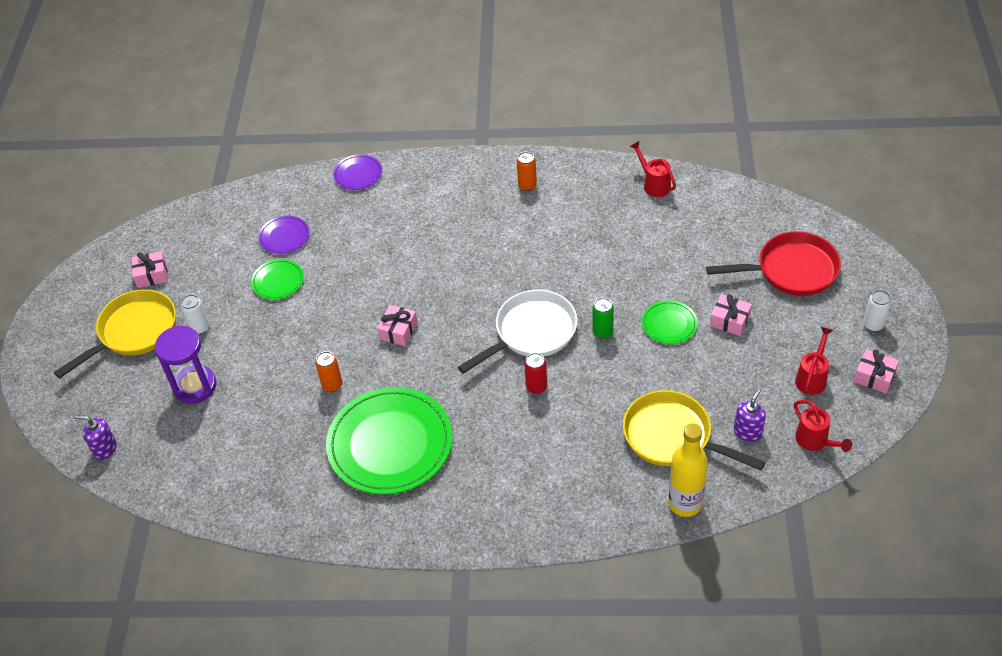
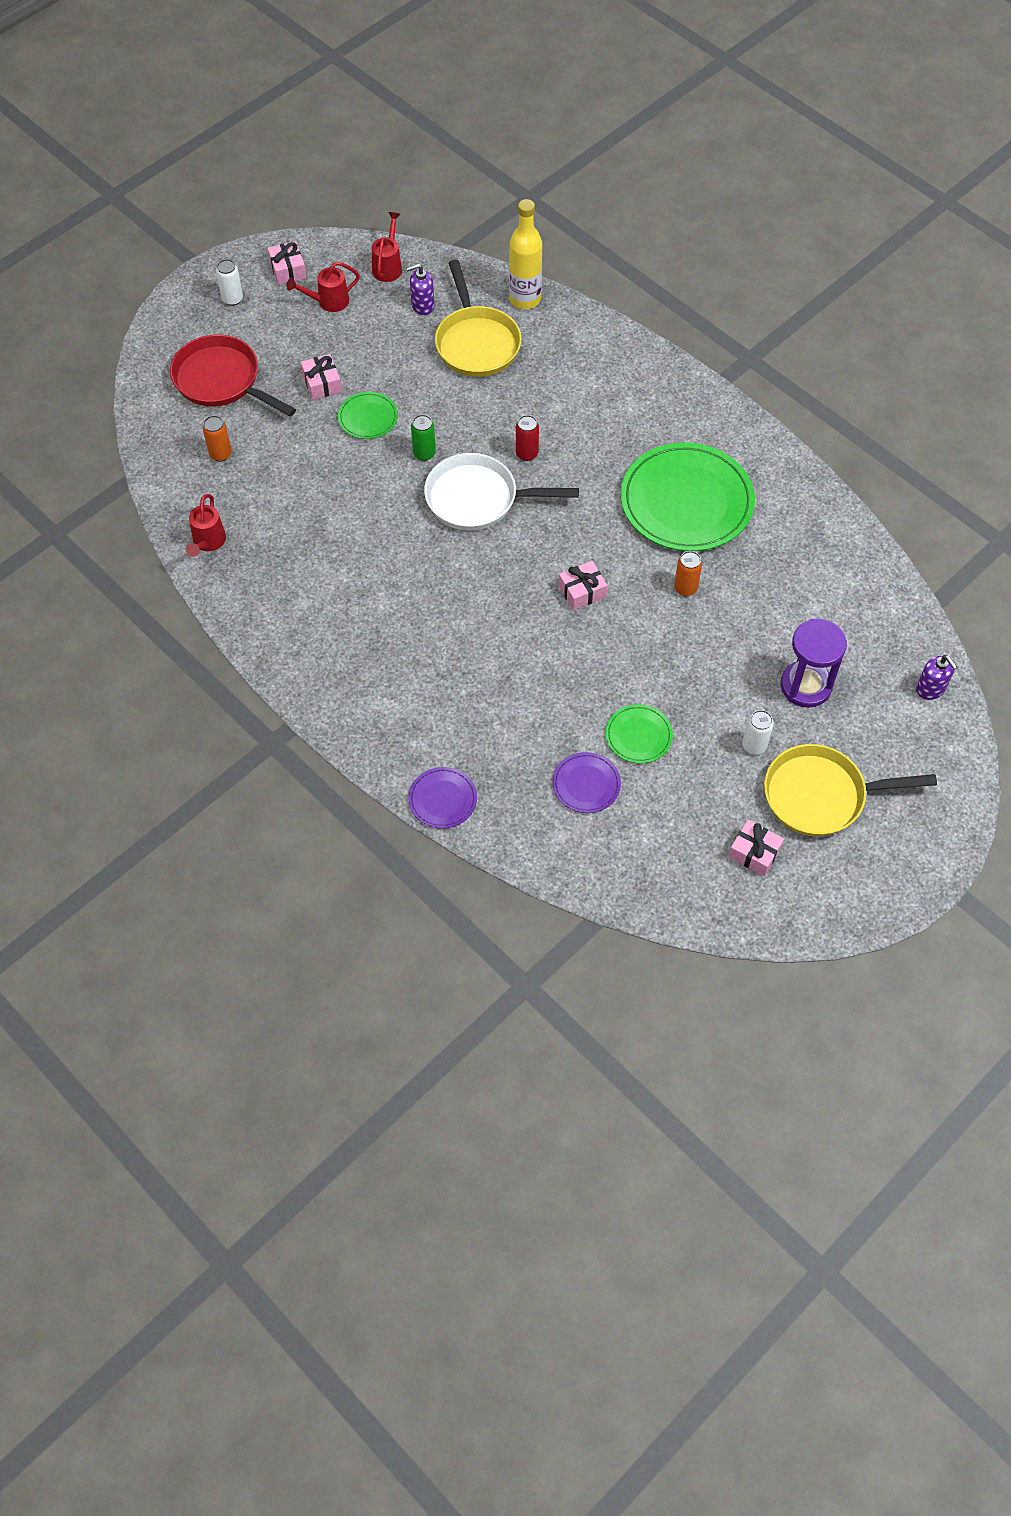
camera: 140 degrees left, 10 degrees up
orange can [517,152,537,191] -> orange can moved to [203,415,232,462]

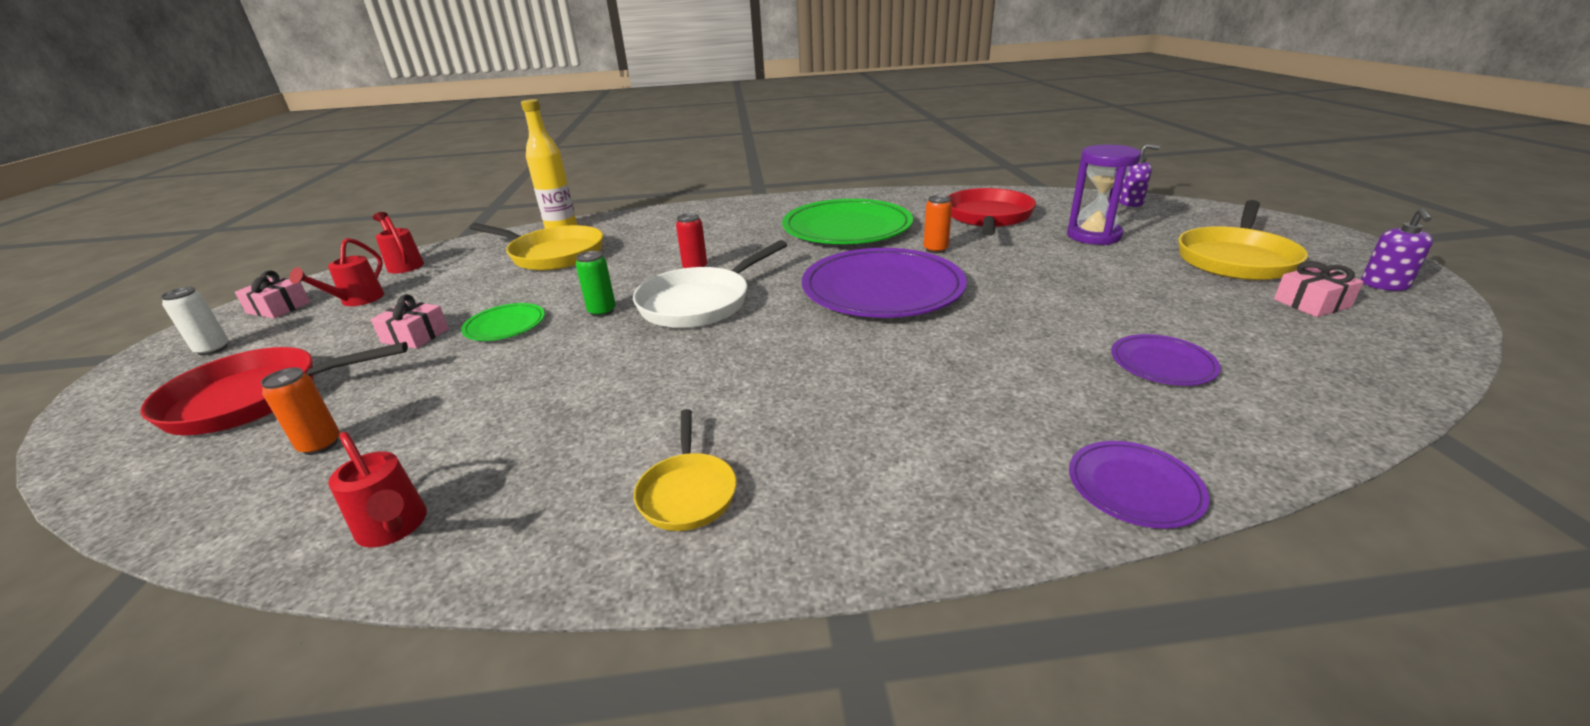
camera: 50 degrees left, 30 degrees down
purple soap dispenser [406,264,434,315] -> purple soap dispenser moved to [1361,208,1433,291]
pink gift [558,561,607,611] -> purple plate [802,248,967,318]
green plate [606,704,673,763] -> none
white can [742,710,774,755] -> none
none -> yellow pan [634,409,737,531]
none -> red pan [948,188,1036,236]

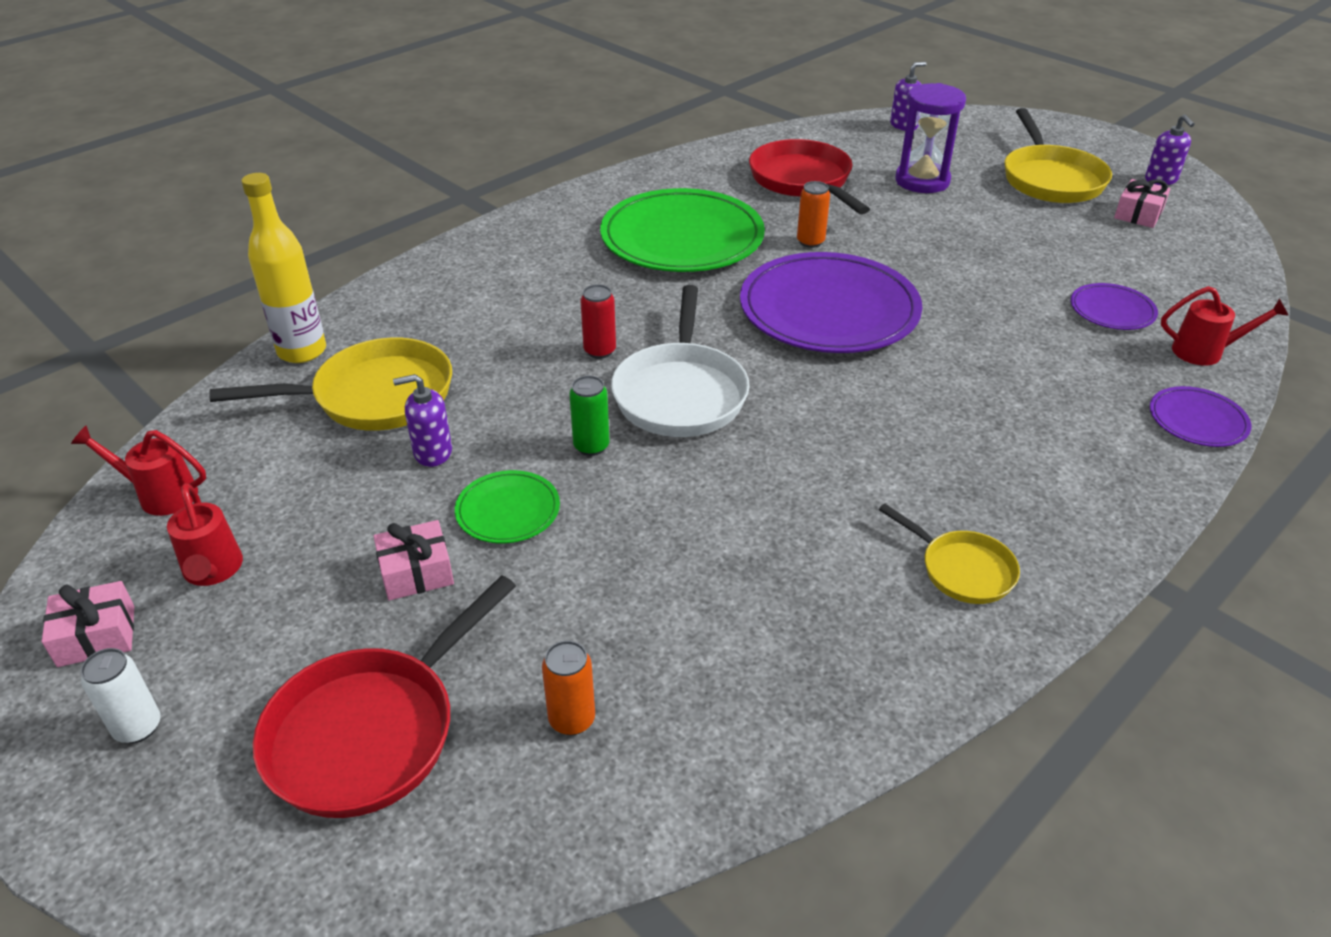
camera: 40 degrees left, 10 degrees up
red watering can [328,432,427,547] -> red watering can moved to [1161,286,1289,365]
none -> purple soap dispenser [393,374,452,467]

